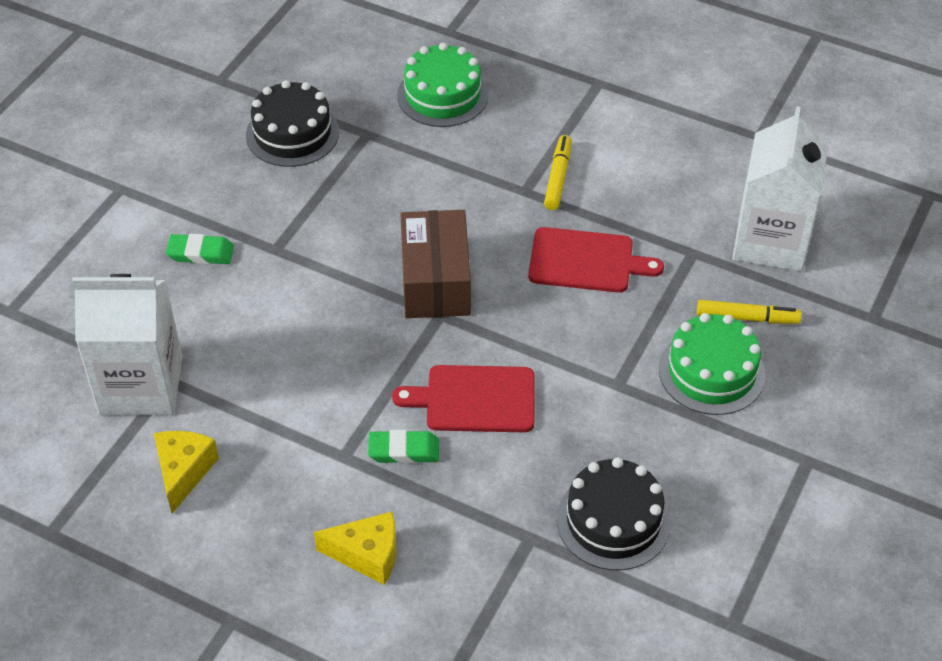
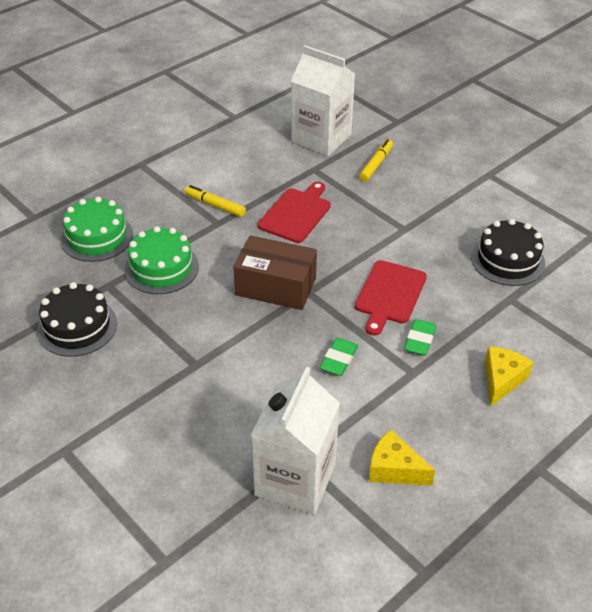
camera: 70 degrees left, 5 degrees down
green eraser [166,234,234,264] -> green eraser moved to [320,338,358,376]
green cake [659,313,766,415] -> green cake moved to [124,226,199,294]

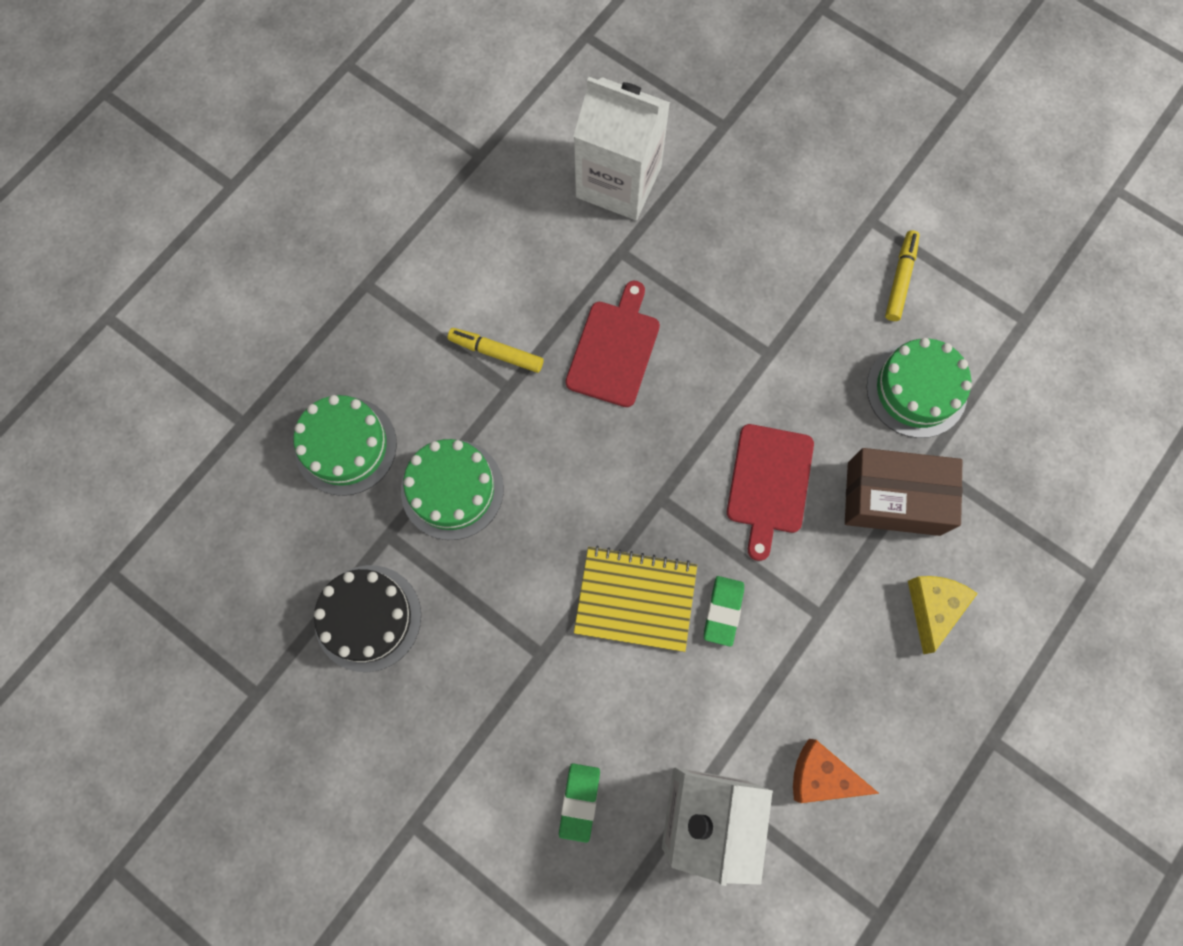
camera: 10 degrees left, 30 degrees up
brown box [234,235,317,310] -> brown box moved to [845,448,963,536]
yellow marker [359,139,393,182] -> yellow marker moved to [885,230,920,321]
yellow cheese [369,430,435,486] -> orange cheese [793,739,879,803]
green eraser [404,319,436,356] -> green eraser moved to [559,763,600,843]
black cake [471,219,545,286] -> green cake [867,338,972,438]
none -> yellow notebook [574,546,697,652]

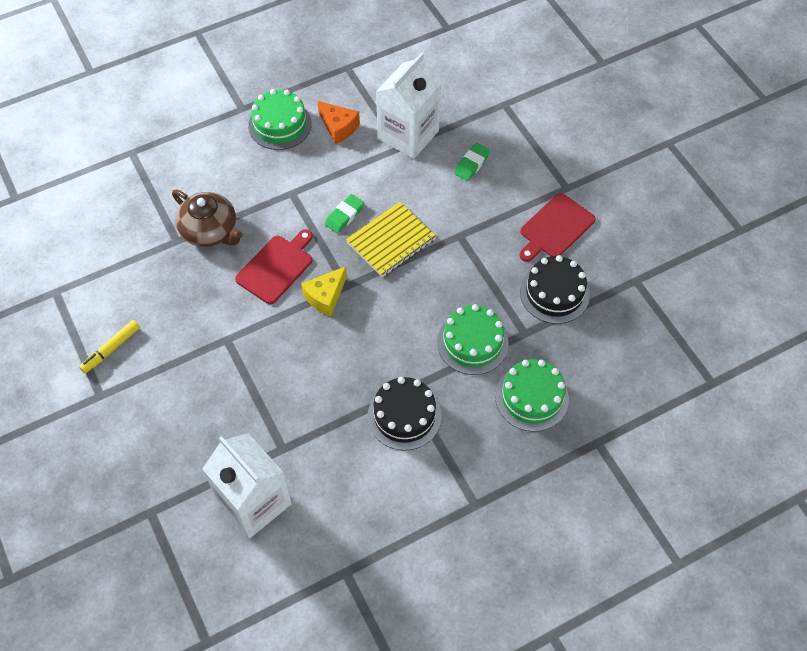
camera: 155 degrees left, 15 degrees down
yellow marker [448,328,544,373] -> black cake [368,377,442,450]
red cutting board [566,281,660,407] -> red cutting board moved to [519,193,596,262]
yellow notebook [574,546,697,652] -> yellow notebook turned 75 degrees counterclockwise [346,202,436,277]
brown box [845,448,963,536] -> brown teapot [172,190,242,247]
green cake [867,338,972,438] -> green cake moved to [248,89,312,150]
yellow cheese [908,576,978,654] -> yellow cheese moved to [301,266,347,316]

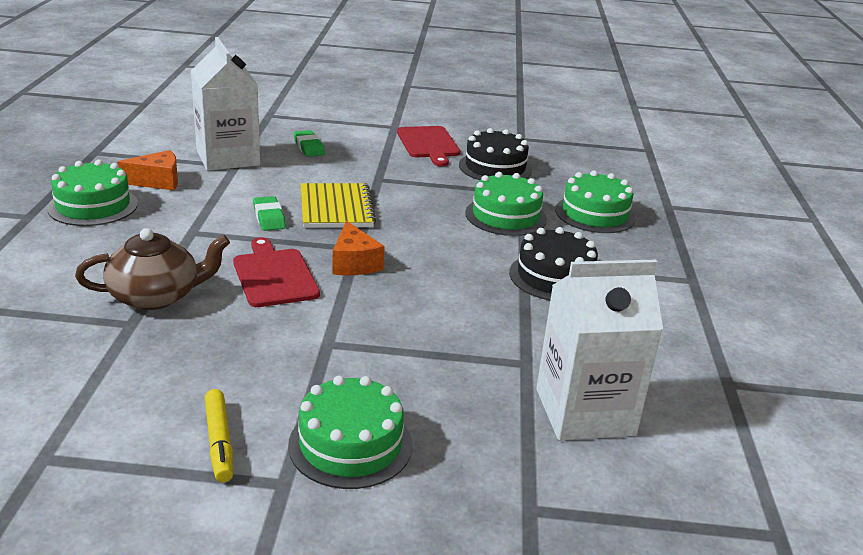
camera: 60 degrees left, 30 degrees down
yellow cheese [301,266,347,316] -> orange cheese [332,221,385,275]
none -> green cake [288,376,413,489]

